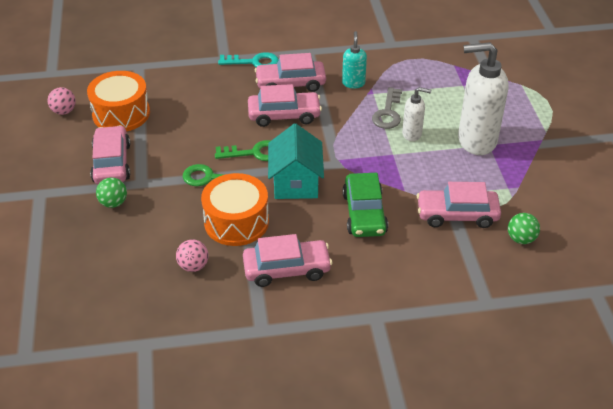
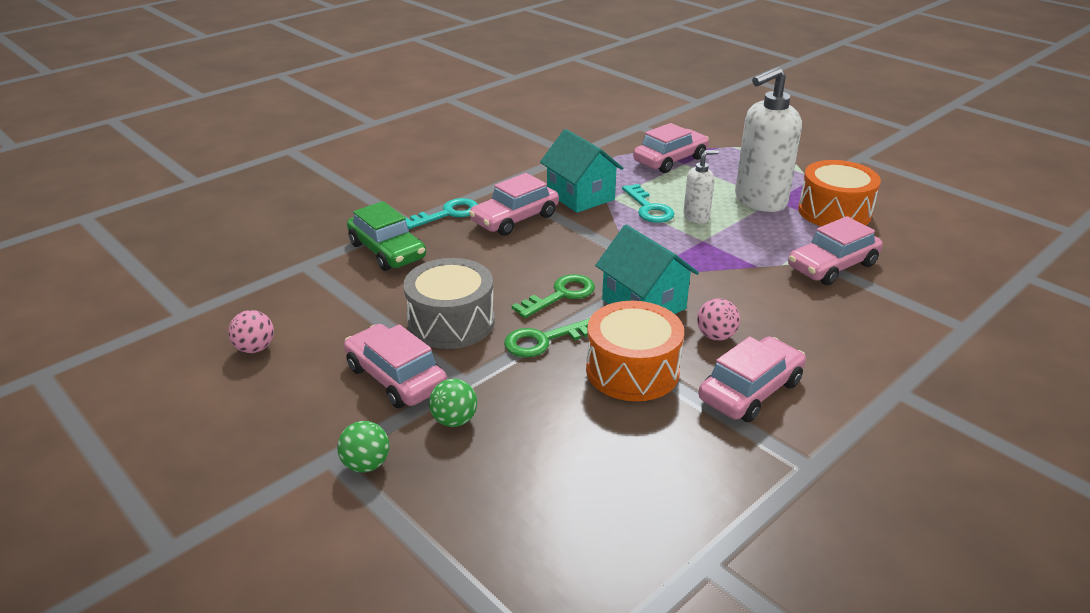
camera: 35 degrees left, 10 degrees down
orange drum [87,71,150,132] -> orange drum moved to [798,160,881,226]
pink ball [176,239,209,272] -> pink ball moved to [697,298,740,341]
pink car [248,84,322,127] -> pink car moved to [633,123,709,173]
turquoise soap dispenser [342,31,367,88] -> turquoise house [540,129,624,213]
green car [342,173,388,237] -> green car moved to [347,201,426,271]
grey key [372,87,402,129] -> turquoise key [622,184,675,223]
green ball [508,213,540,244] -> green ball moved to [337,421,390,473]
none -> grey drum [403,258,495,349]

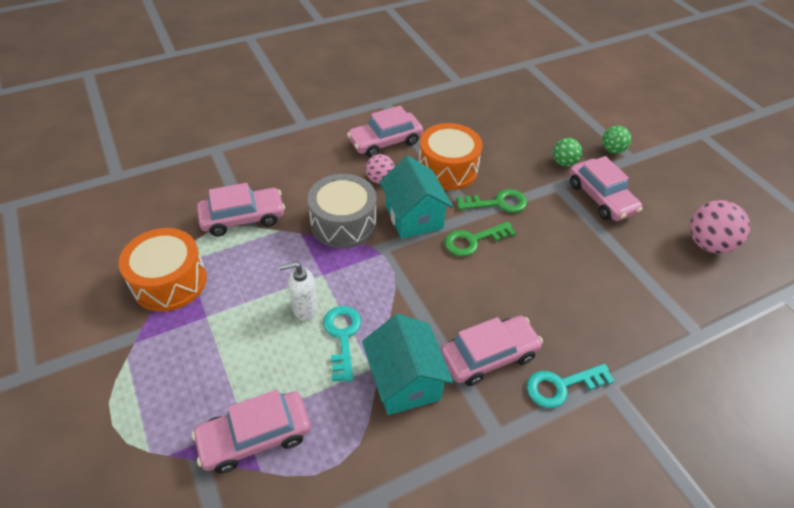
camera: 165 degrees left, 15 degrees up
pink ball [228,310,274,353] -> pink ball [690,200,750,254], size x1.65
green car [347,201,426,271] -> none
grey drum [403,258,495,349] -> grey drum moved to [308,174,376,248]
white soap dispenser [735,67,802,212] -> none

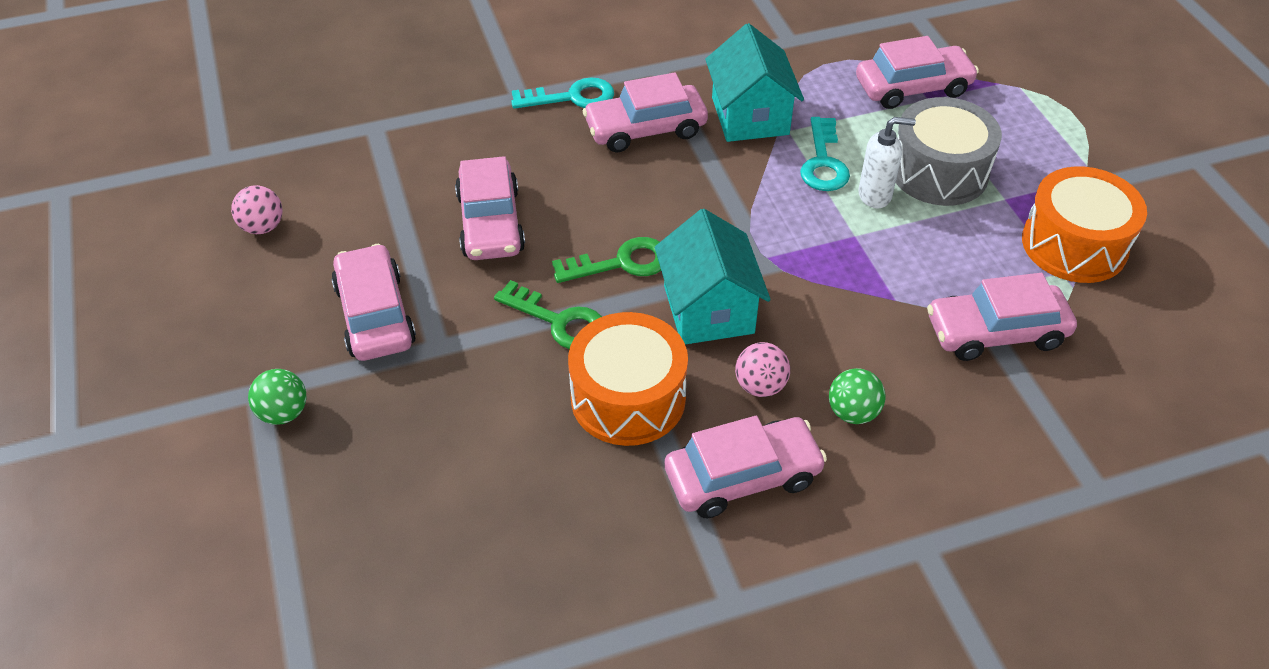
camera: 170 degrees left, 0 degrees up
grey drum [308,174,376,248] -> grey drum moved to [896,97,1002,206]
green key [456,189,527,213] -> green key turned 150 degrees counterclockwise [494,280,602,349]
green ball [553,138,582,167] -> green ball moved to [829,368,886,424]
pink ball [690,200,750,254] -> pink ball [231,185,283,234], size x0.61
none -> pink car [455,156,525,260]

